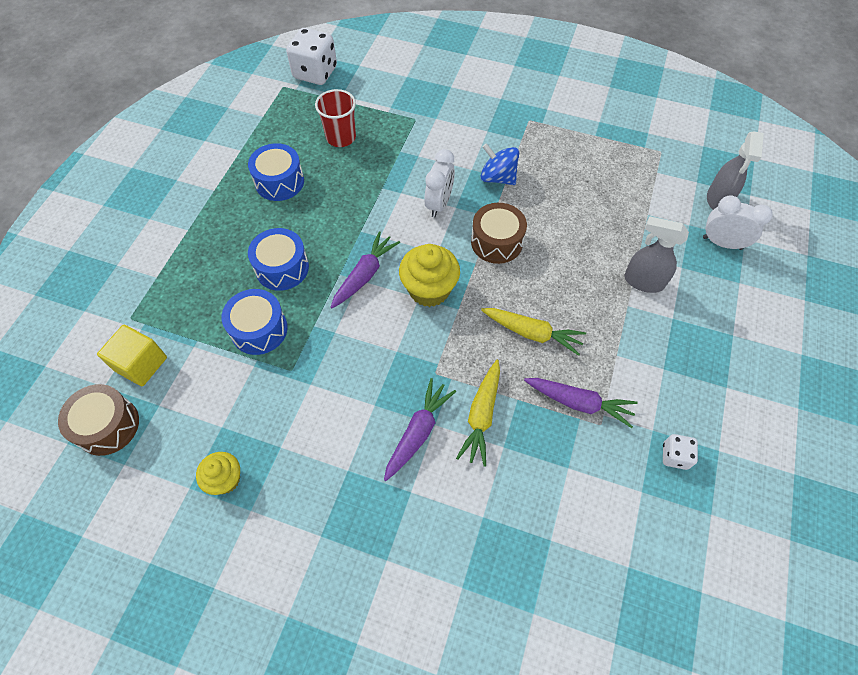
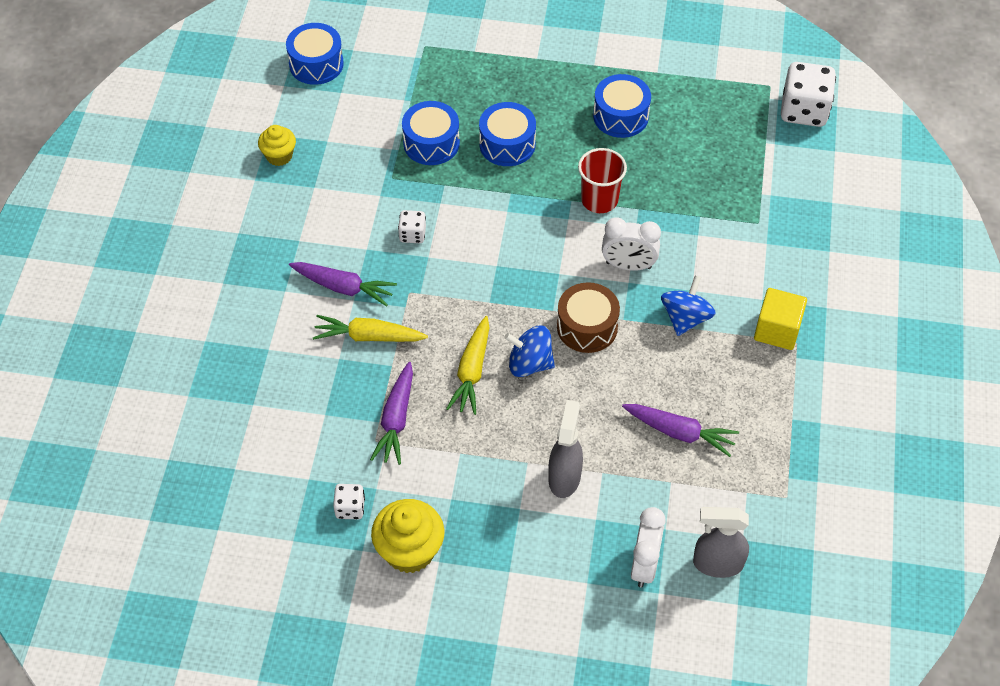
camera: 80 degrees right, 5 degrees down
brown drum [58,384,139,456] -> blue drum [286,23,344,85]
yellow cube [97,325,167,386] -> yellow cube moved to [754,288,807,350]
red cup [315,89,356,147] -> red cup moved to [578,148,627,213]
purple carrot [331,231,400,308] -> purple carrot moved to [622,404,739,457]
yellow cupcake [399,244,460,307] -> yellow cupcake moved to [371,499,445,573]
none -> white dice [398,210,426,243]
none -> blue spinning top [504,326,555,377]

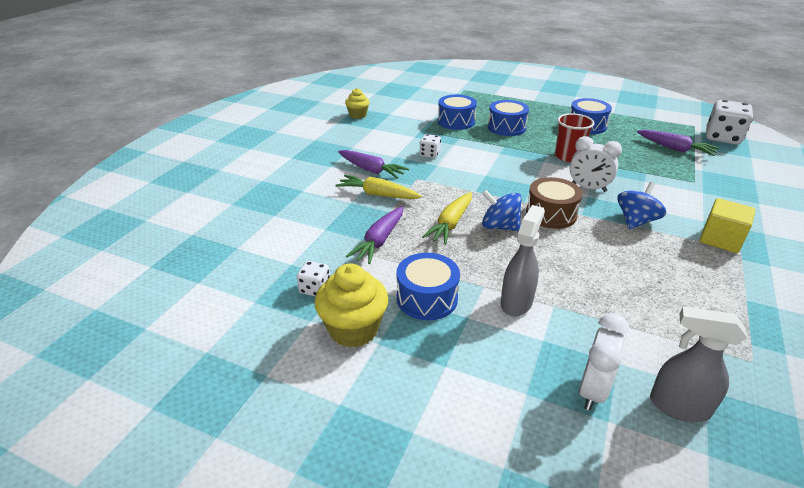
camera: 15 degrees right, 20 degrees down
blue drum [286,23,344,85] -> blue drum moved to [396,253,460,320]
purple carrot [622,404,739,457] -> purple carrot moved to [637,130,719,156]

